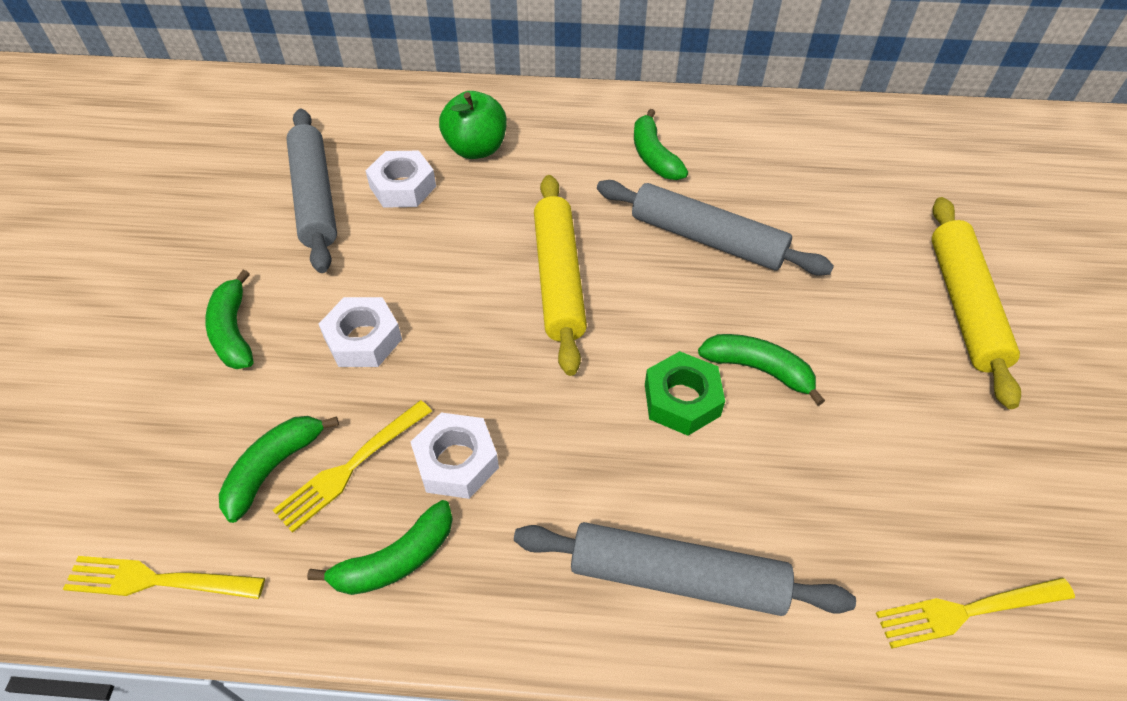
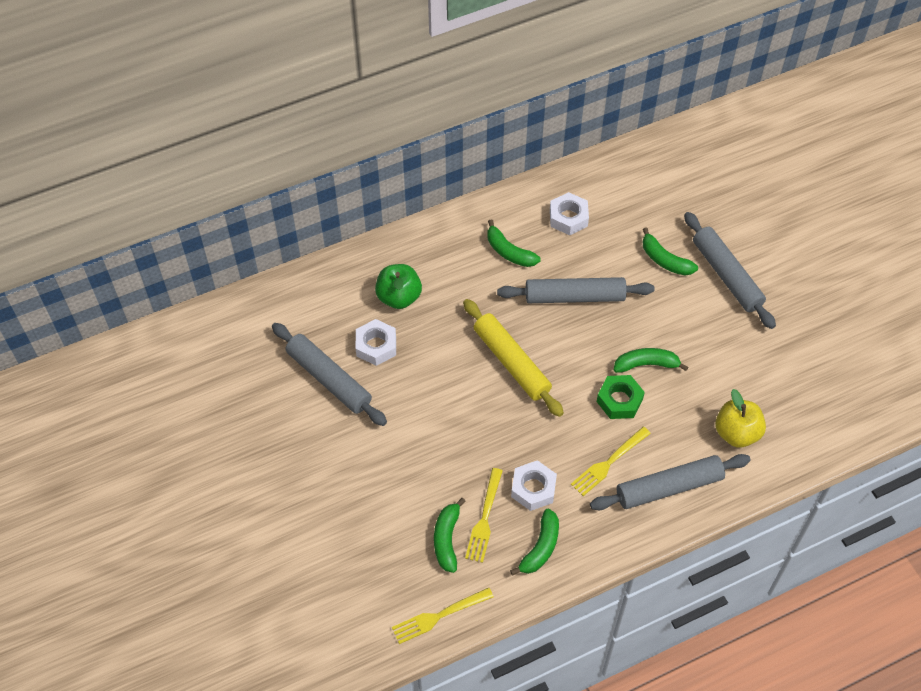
camera: 30 degrees left, 5 degrees up
green banana [205,270,253,369] -> green banana moved to [643,227,698,275]
white nut [319,297,402,367] -> white nut moved to [550,192,589,235]
yellow fork [876,577,1075,649] -> yellow fork moved to [571,427,651,496]
yellow rolling pin [932,197,1021,409] -> grey rolling pin [684,212,776,329]
none -> yellow apple [715,389,766,448]

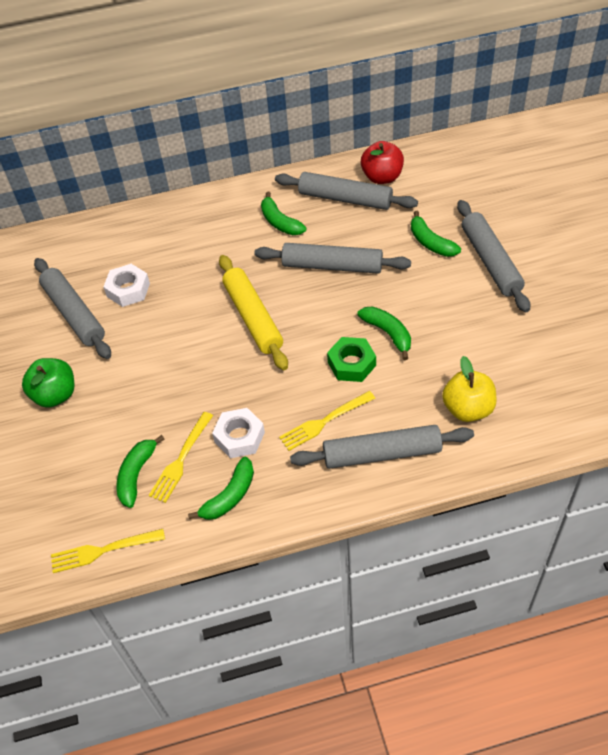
camera: 15 degrees right, 5 degrees down
green apple [375,264,422,309] -> green apple moved to [22,358,74,408]
white nut [550,192,589,235] -> grey rolling pin [275,172,418,210]
green banana [614,348,688,373] -> green banana turned 45 degrees clockwise [357,307,411,360]
none -> red apple [361,141,404,184]

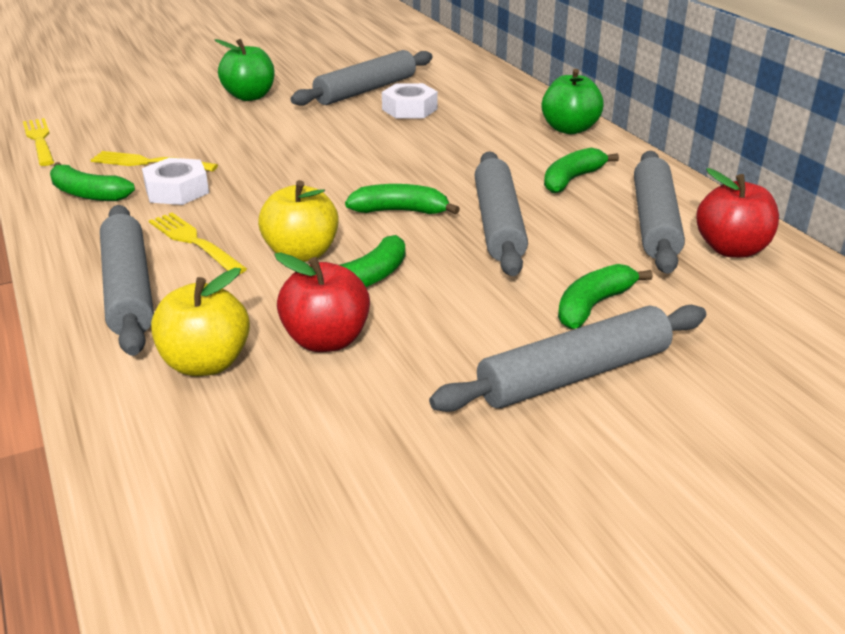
camera: 75 degrees right, 20 degrees down
green banana [116,435,164,508] -> green banana moved to [345,184,460,214]
yellow rolling pin [219,255,288,370] -> none
green nut [327,337,376,382] -> yellow apple [258,180,338,262]
none -> red apple [274,253,370,352]
none -> green apple [542,69,604,134]

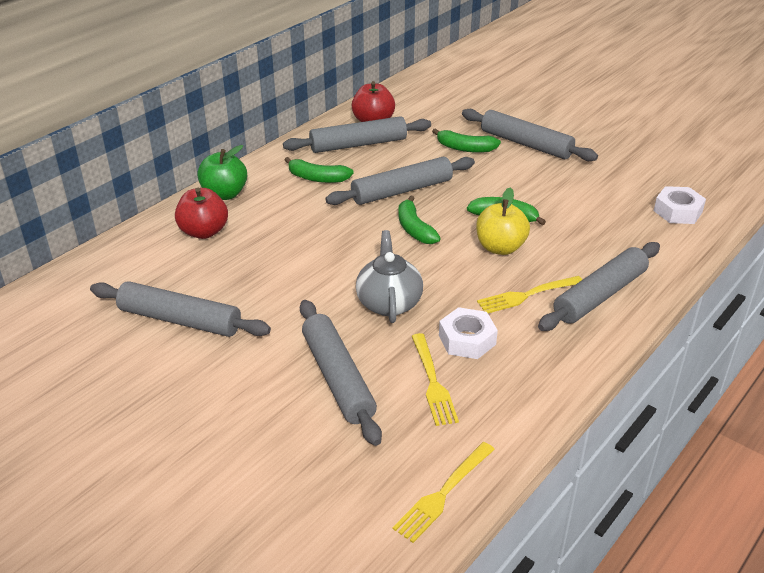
camera: 115 degrees left, 5 degrees up
green banana [50,162,135,201] -> none
yellow fork [149,213,247,274] -> yellow fork turned 45 degrees clockwise [477,276,583,313]
yellow apple [151,268,250,376] -> none
green apple [215,39,274,101] -> none
red apple [274,253,370,352] -> red apple moved to [175,188,228,239]
white nut [382,83,438,119] -> white nut moved to [654,186,706,224]
none -> grey rolling pin [300,300,382,446]
none -> grey teapot [356,230,423,323]

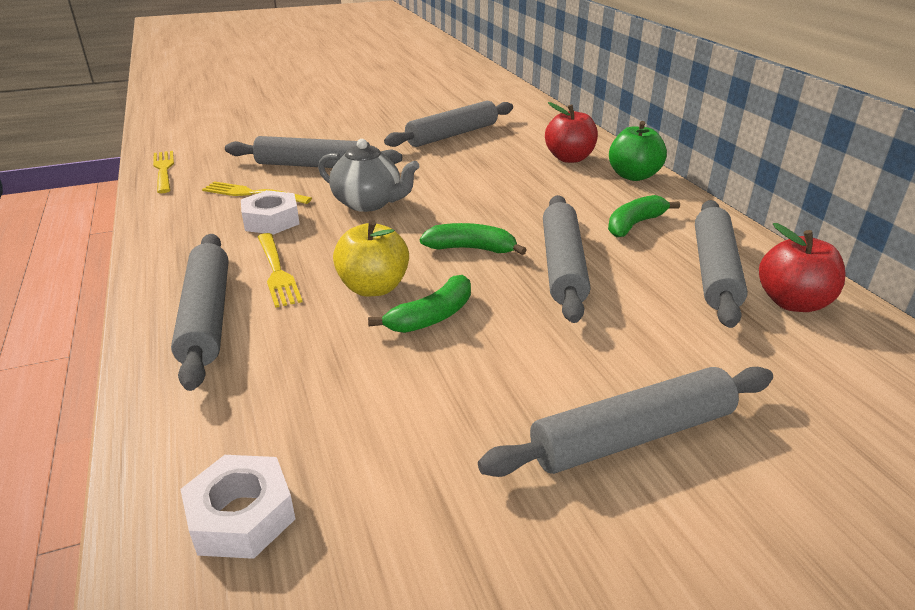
camera: 120 degrees right, 5 degrees down
green banana [432,128,501,153] -> none
yellow fork [477,276,583,313] -> yellow fork turned 150 degrees clockwise [258,233,302,308]

